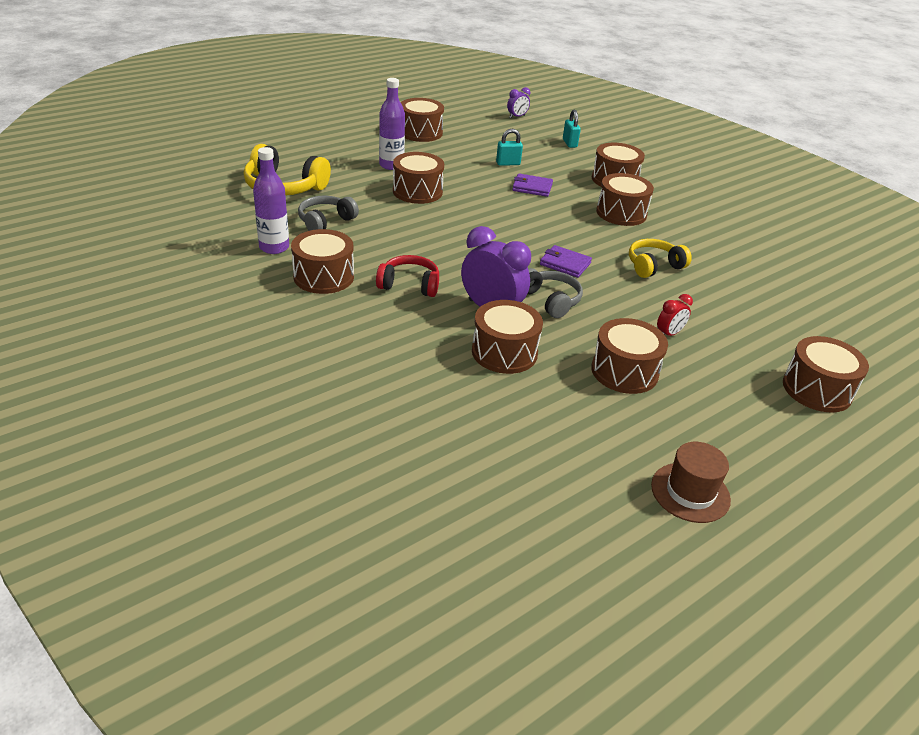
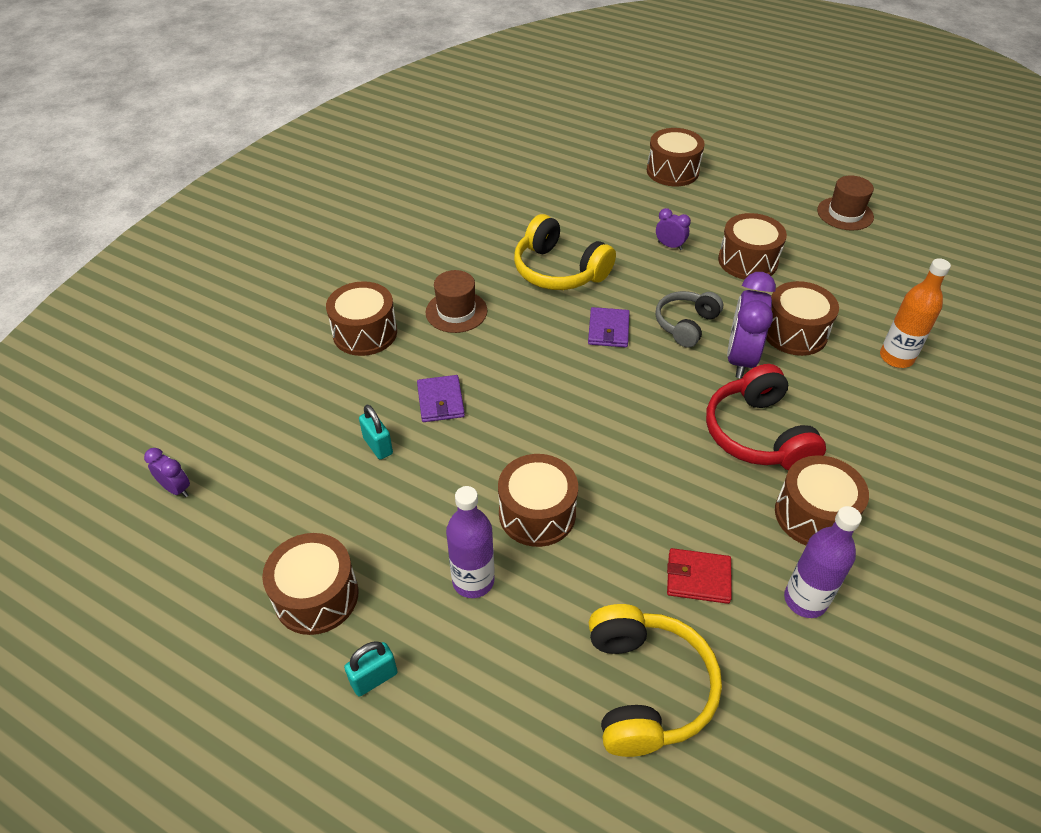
camera: 110 degrees left, 10 degrees up
grey headphones [298,196,359,231] -> red wallet [667,548,732,604]
red headphones [376,255,439,297] -> red headphones [706,364,826,470], size x1.52
turquoise padlock [563,110,581,148] -> turquoise padlock moved to [344,641,398,696]
brown drum [596,173,654,226] -> brown hat [426,270,487,333]
yellow headphones [629,239,692,278] -> yellow headphones [514,214,616,290], size x1.52
red clock [657,294,693,336] -> purple clock [656,208,691,250]
none -> orange bottle [880,258,951,368]

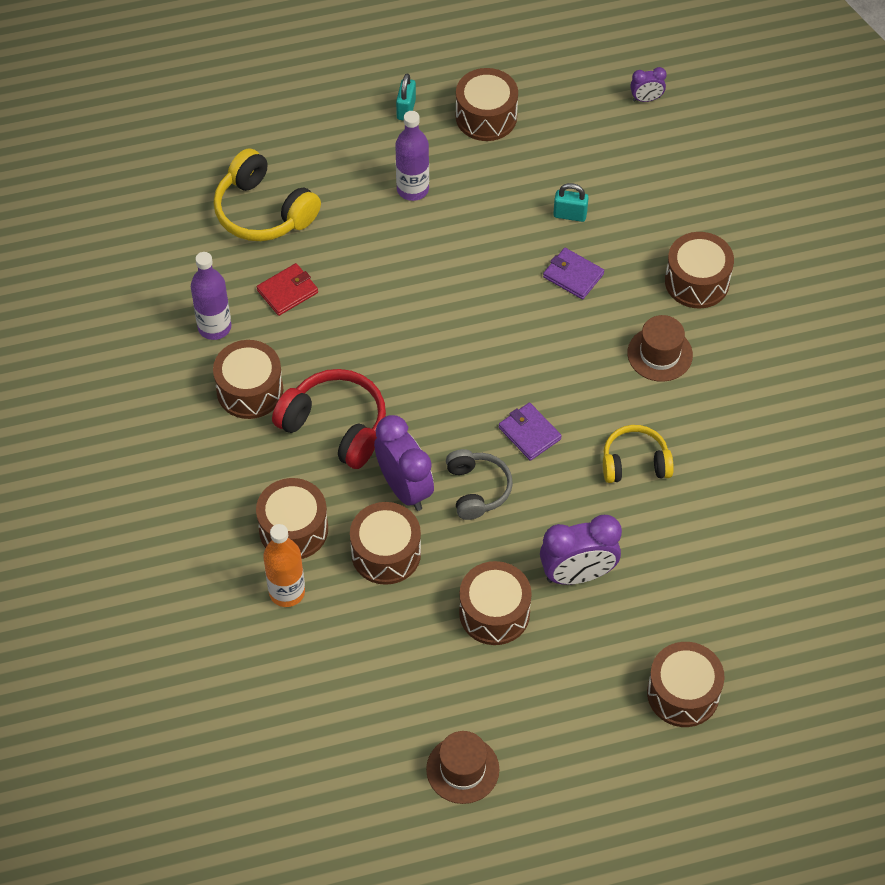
camera: 135 degrees right, 10 degrees up
brown drum [498,454,578,547] -> brown drum moved to [256,478,328,559]
yellow headphones [514,214,616,290] -> yellow headphones [603,425,674,483], size x0.66
purple clock [656,208,691,250] -> purple clock [540,515,622,585], size x1.98

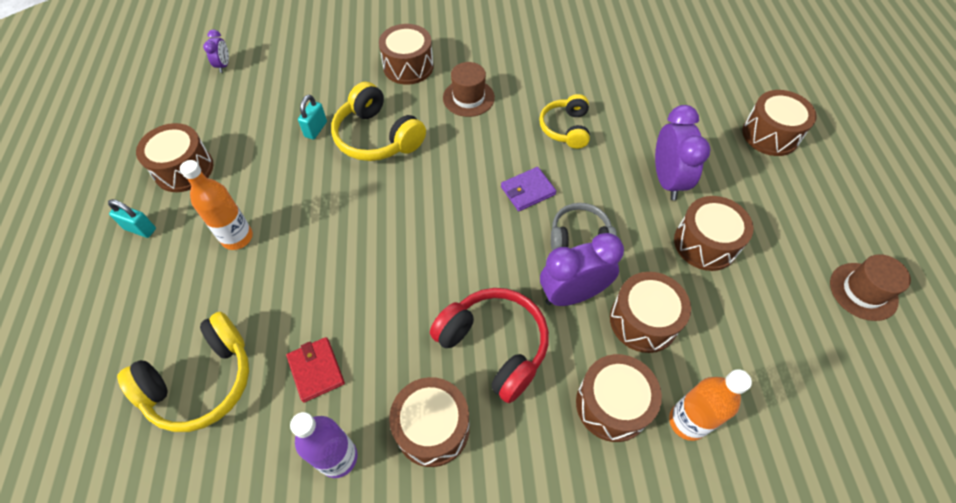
camera: 80 degrees left, 0 degrees up
red headphones [272,369,386,469] -> red headphones turned 90 degrees clockwise [430,288,549,403]
purple bottle [395,111,429,201] -> orange bottle [180,160,253,250]
purple wallet [543,248,604,299] -> yellow headphones [331,82,426,161]

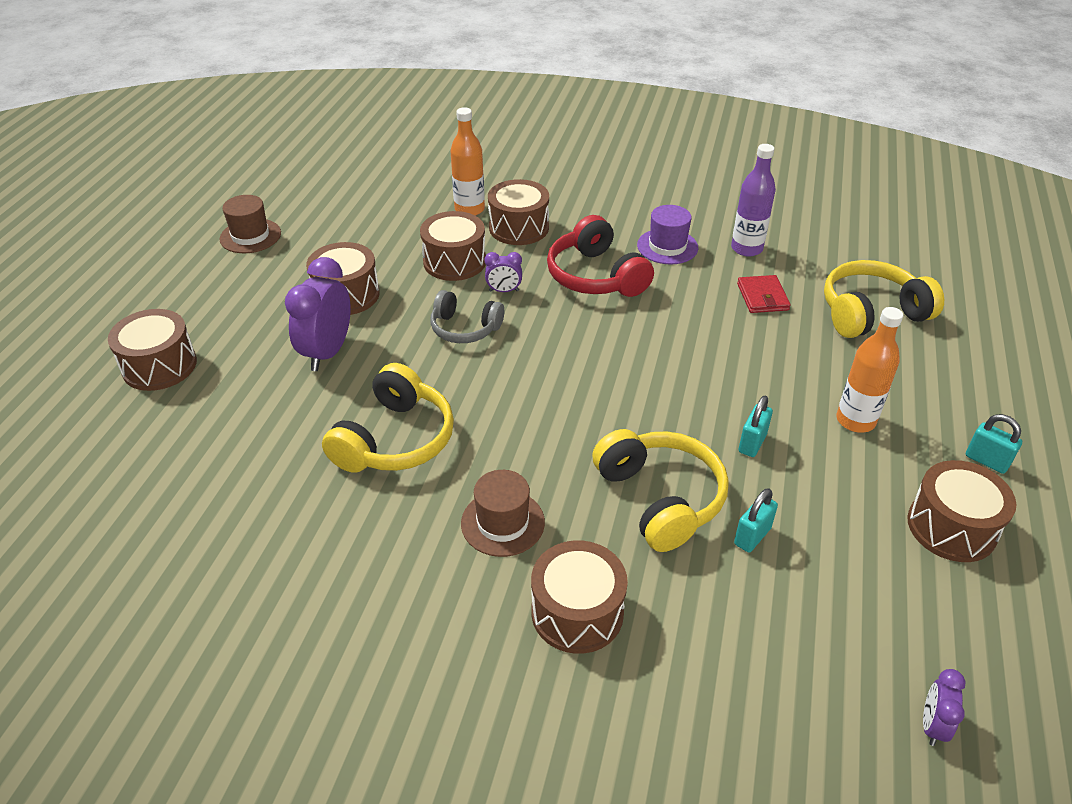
camera: 160 degrees left, 15 degrees down
brown drum [389,377,470,467] -> purple hat [637,205,698,264]
purple wallet [501,167,556,211] -> none
yellow headphones [539,94,590,149] -> yellow headphones [322,363,454,473], size x1.52
purple clock [540,233,624,306] -> purple clock [484,252,522,292], size x0.50
none -> turquoise padlock [739,396,773,457]

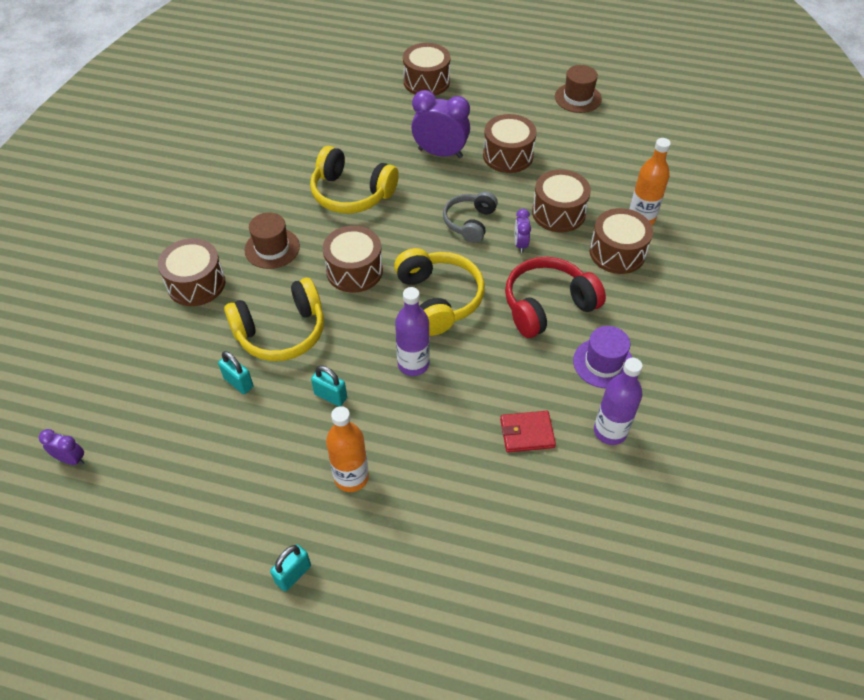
camera: 90 degrees right, 10 degrees up
yellow headphones [824,260,944,338] -> yellow headphones moved to [394,248,485,336]
brown drum [907,460,1016,562] -> brown drum moved to [323,226,383,293]
none -> purple bottle [395,287,430,376]

